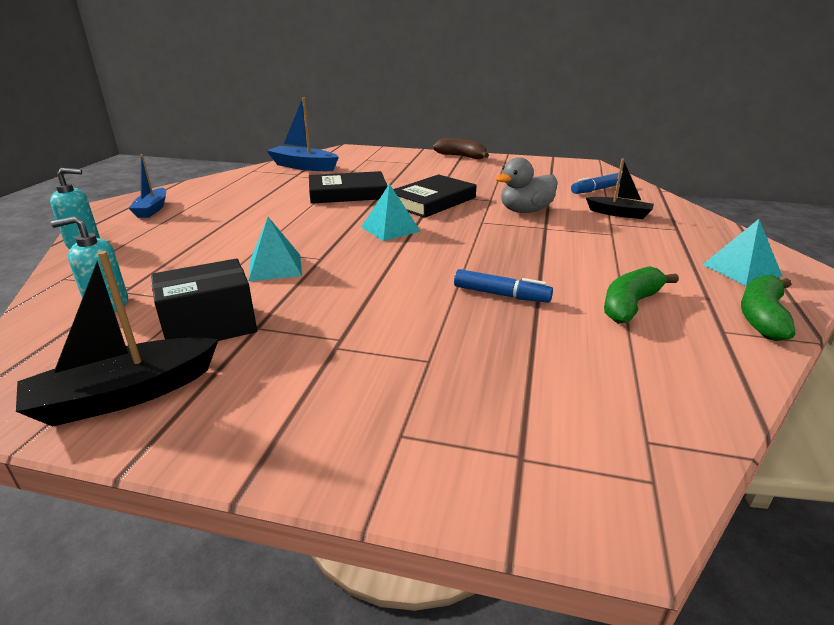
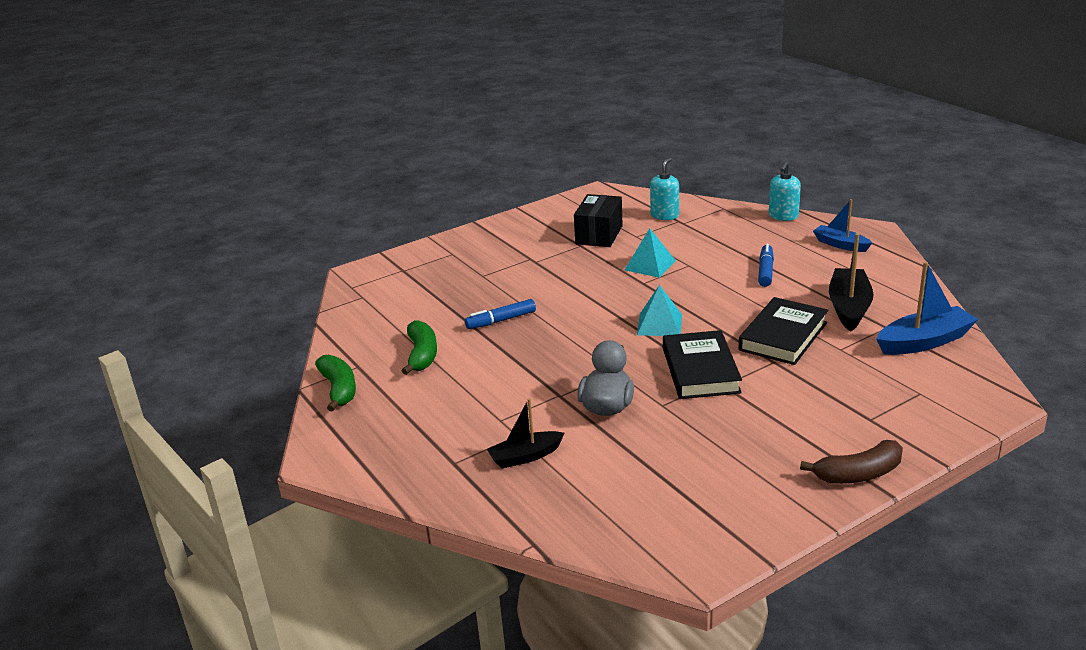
camera: 135 degrees right, 0 degrees up
black boat [16,251,219,427] -> black boat moved to [829,233,874,332]
blue marker [571,173,622,194] -> blue marker moved to [758,244,774,287]
turquoise pyramid [702,219,782,286] -> none

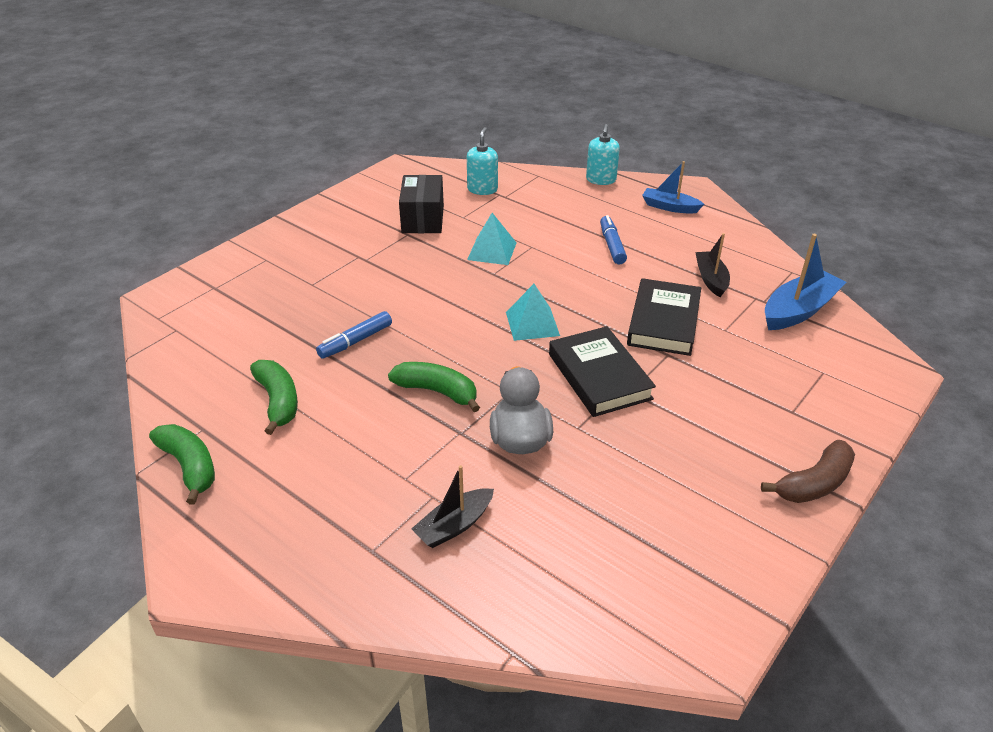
camera: 20 degrees left, 10 degrees up
black boat [829,233,874,332] -> black boat [695,233,730,297], size x0.65
none -> green banana [388,362,480,412]

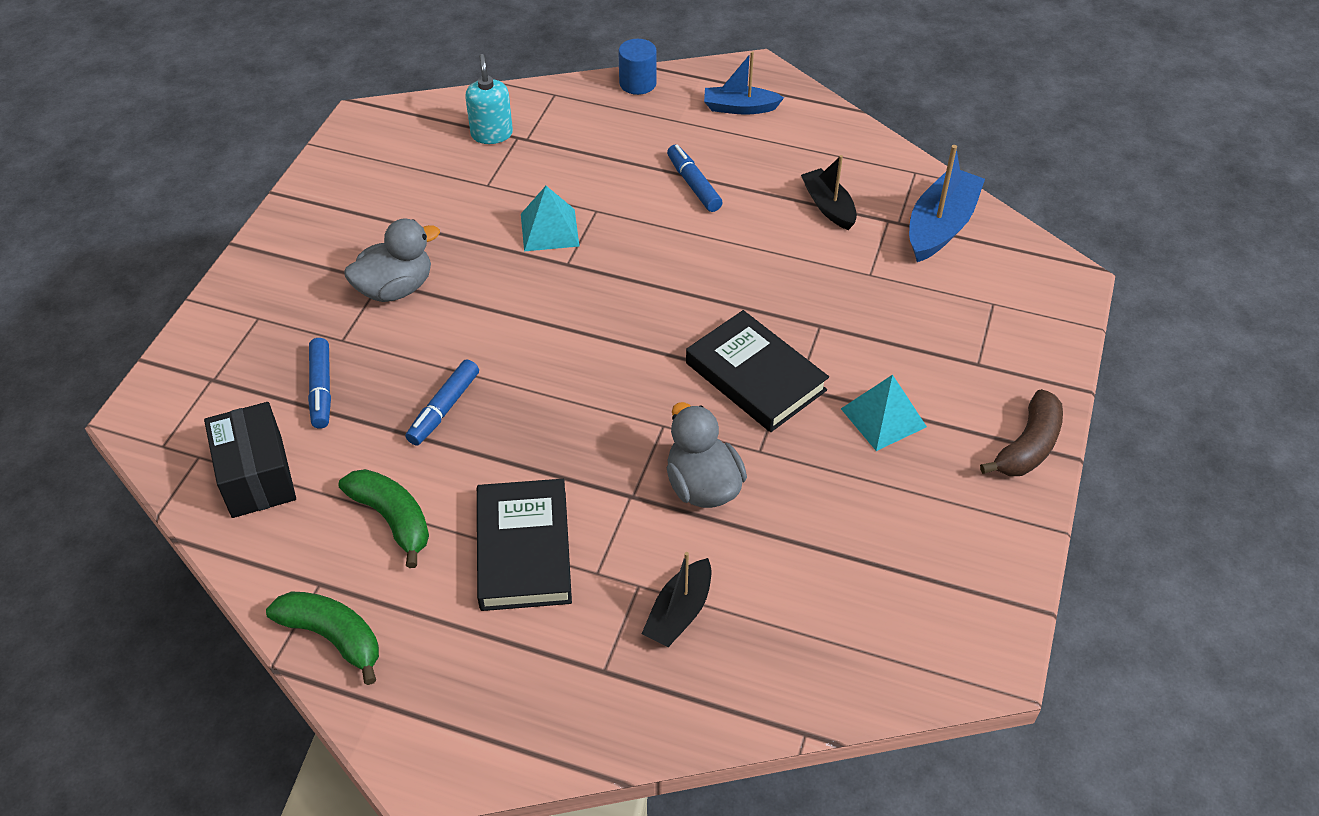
camera: 20 degrees left, 10 degrees up
green banana [388,362,480,412] -> none
black box [399,175,444,233] -> black box moved to [204,402,296,518]
turquoise pyramid [506,284,560,341] -> turquoise pyramid moved to [841,375,927,451]
turquoise soap dispenser [586,124,620,185] -> blue cylinder [618,39,657,95]
black book [627,278,701,356] -> black book moved to [477,479,572,611]
none -> blue marker [308,338,331,429]
none -> grey duck [344,218,440,302]

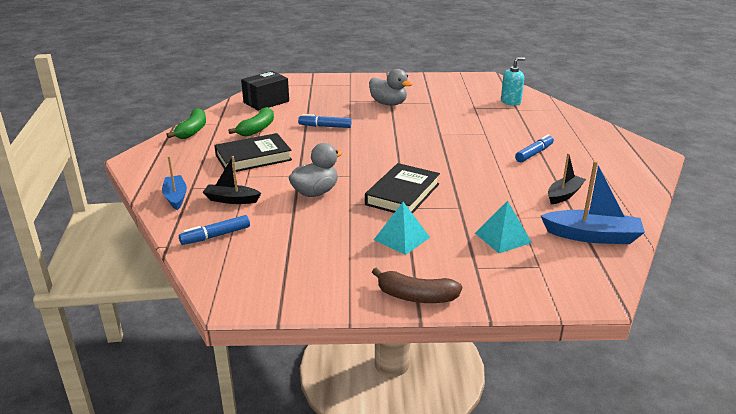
camera: 70 degrees right, 20 degrees down
blue marker [308,338,331,429] -> blue marker moved to [179,215,250,245]
turquoise pyramid [521,186,579,251] -> turquoise pyramid moved to [475,201,532,253]
blue cylinder [618,39,657,95] -> none
blue boat [704,51,784,115] -> blue boat moved to [162,156,187,210]

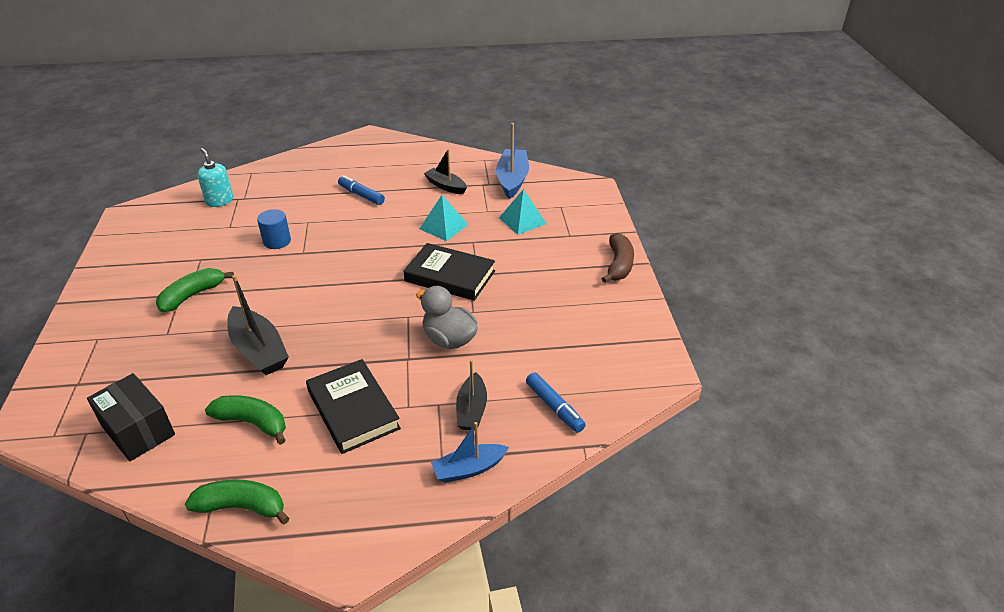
camera: 95 degrees left, 10 degrees up
blue marker [298,114,351,128] -> black boat [227,275,289,375]
grey duck [369,69,412,106] -> green banana [156,268,234,313]
turquoise pyramid [374,202,430,255] -> turquoise pyramid moved to [420,195,468,241]
none -> blue cylinder [257,209,291,249]

